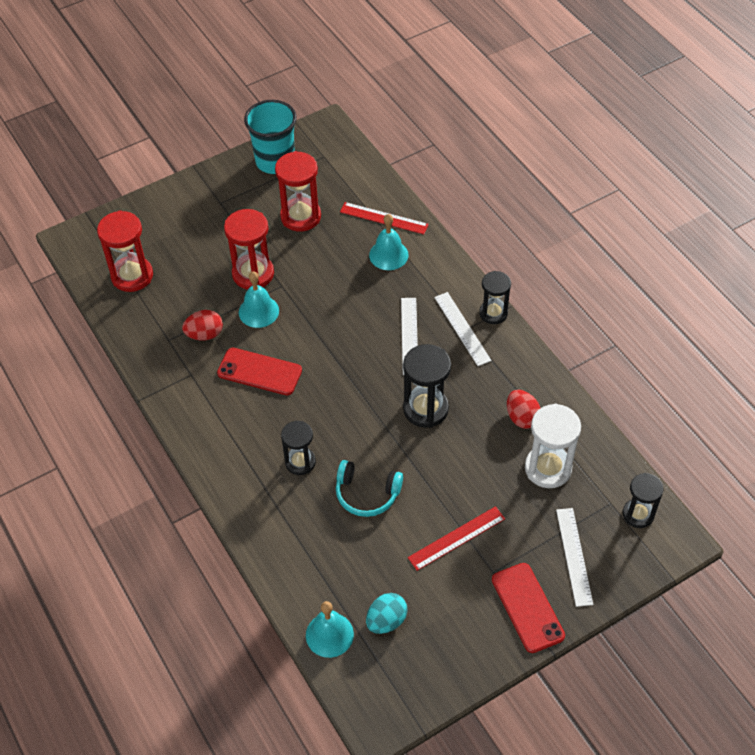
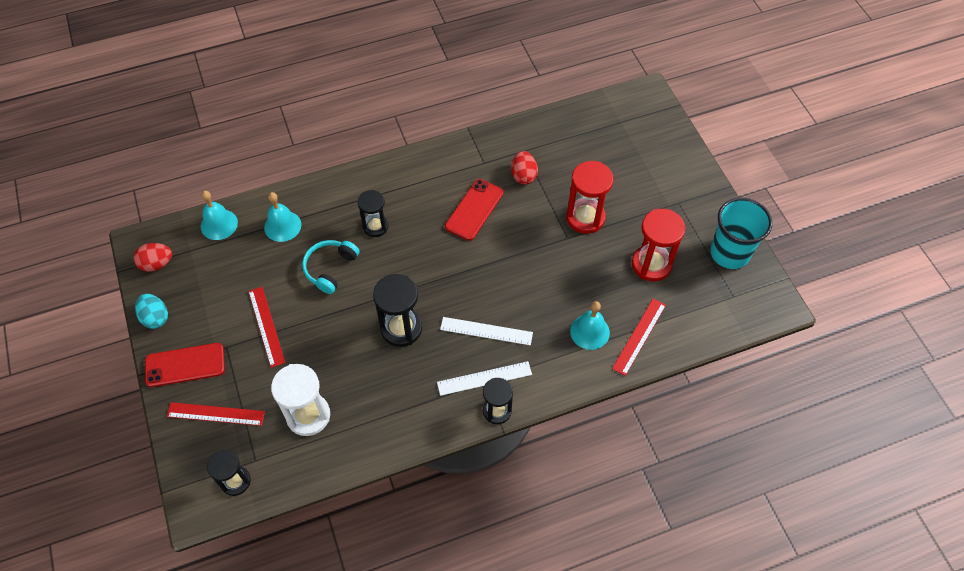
camera: 100 degrees right, 5 degrees up
red hourglass [97,210,153,292] -> none
turquoise bell [239,271,279,328] -> turquoise bell moved to [264,192,301,242]
turquoise egg [366,593,407,634] -> turquoise egg moved to [135,294,168,329]
red egg [507,390,540,429] -> red egg moved to [134,243,172,272]
white ruler [556,508,593,607] -> red ruler [167,402,265,426]

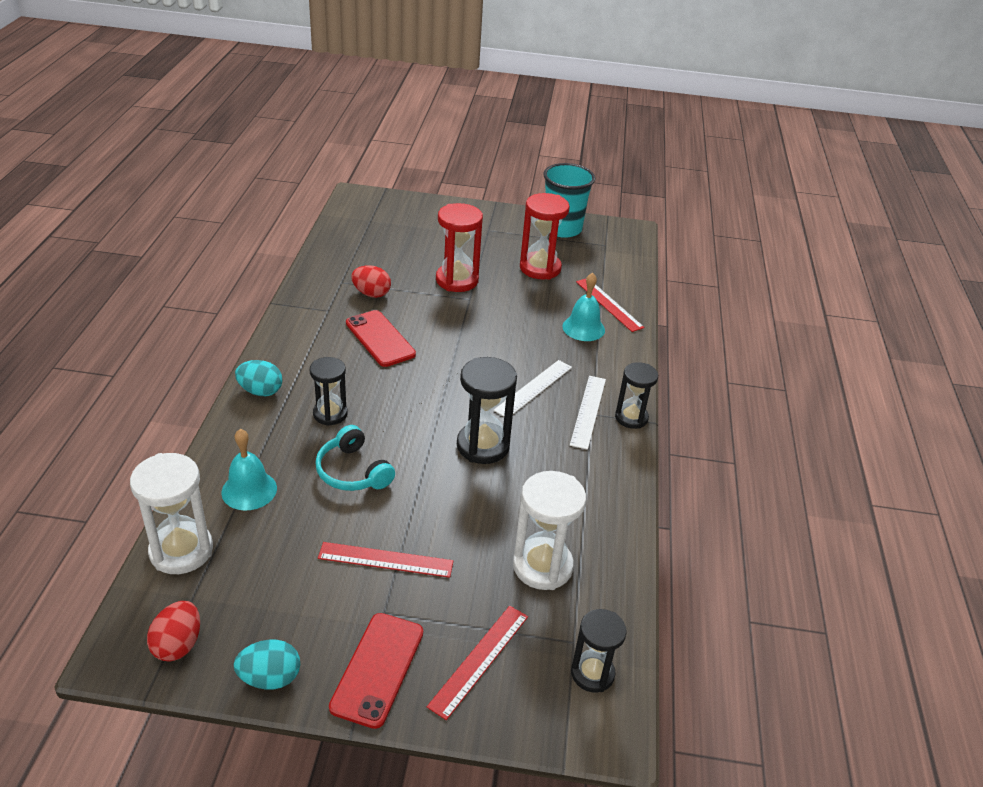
camera: 65 degrees left, 20 degrees down
turquoise bell [201,191,238,240] -> white hourglass [130,453,213,574]
none -> turquoise egg [235,360,282,396]

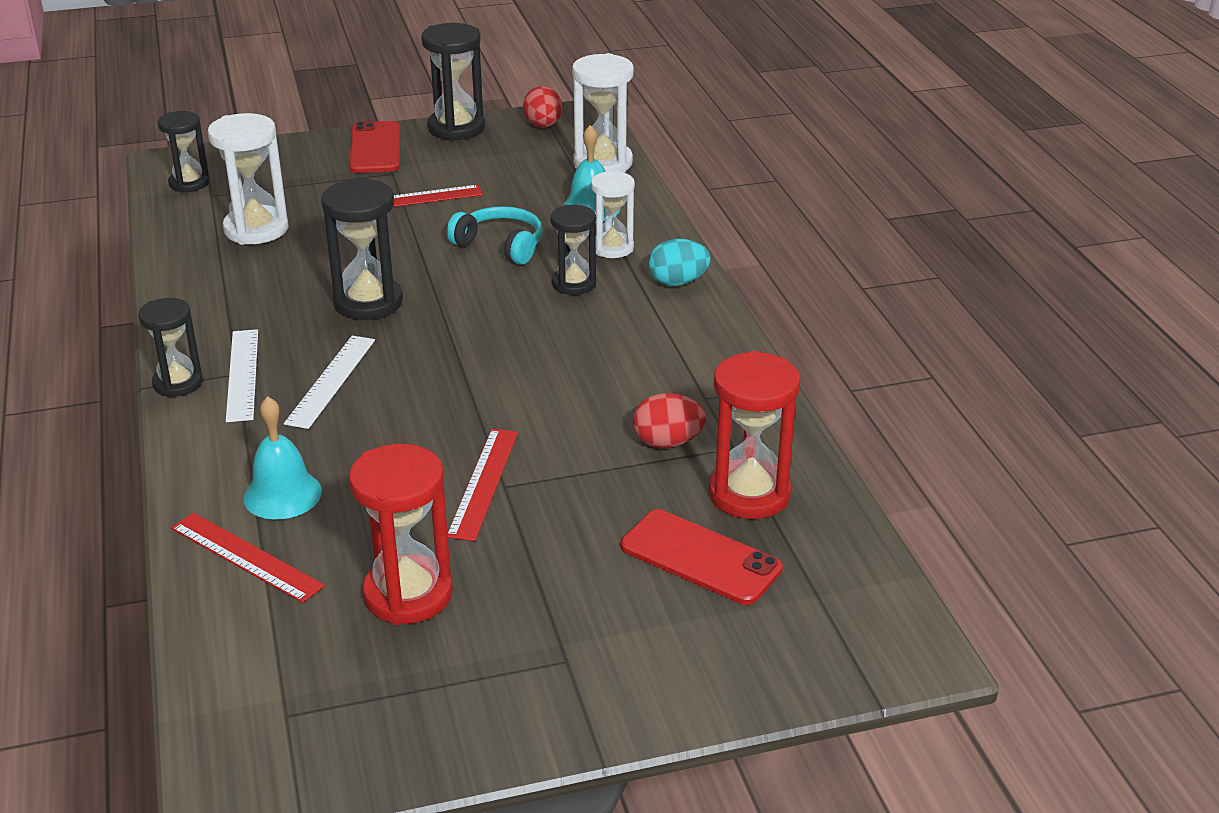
camera: 160 degrees right, 5 degrees down
turquoise egg [234,640,300,690] -> black hourglass [421,23,485,141]
red phone [346,310,416,367] -> red phone moved to [620,509,783,605]
red ruler [427,606,528,720] -> red ruler moved to [448,429,518,541]
red hourglass [436,203,483,292] -> red hourglass moved to [709,351,801,519]
turquoise cup [543,163,595,238] -> none
none -> white hourglass [591,171,635,258]

